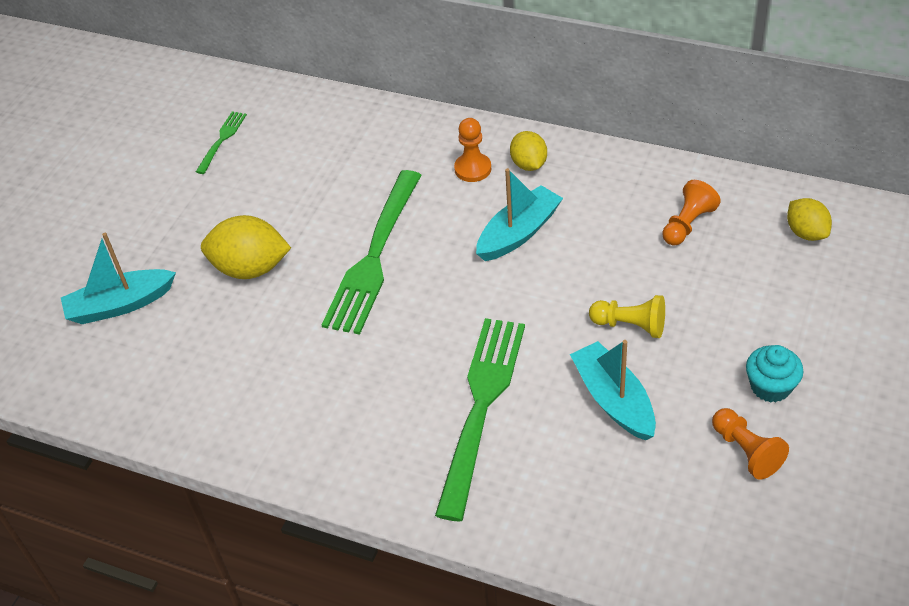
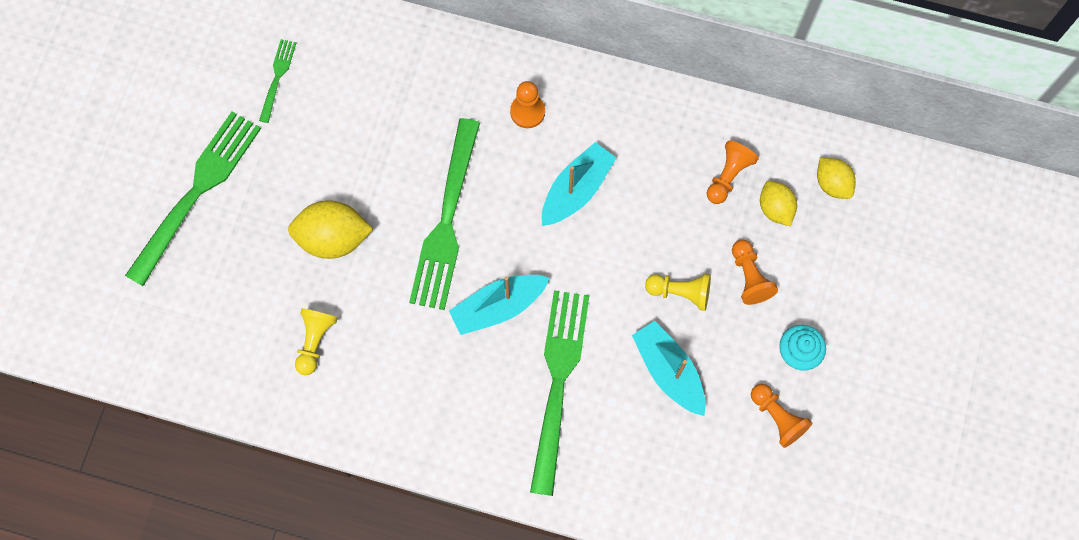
camera: 10 degrees left, 25 degrees up
turquoise boat [61,233,176,324] -> turquoise boat moved to [449,275,550,335]
yellow lemon [510,131,547,171] -> yellow lemon moved to [760,181,797,226]
none -> green fork [125,112,261,286]
none -> yellow pawn [295,308,338,375]
none -> orange pawn [732,240,778,305]

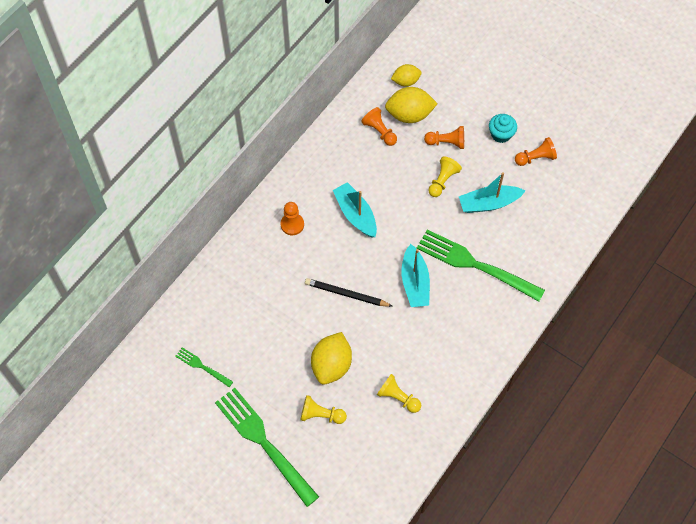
camera: 70 degrees left, 10 degrees down
green fork [409,118,480,310] -> black pencil [305,278,392,307]
yellow lemon [760,181,797,226] -> yellow lemon [385,87,438,123], size x1.62
none -> yellow pawn [300,395,347,424]

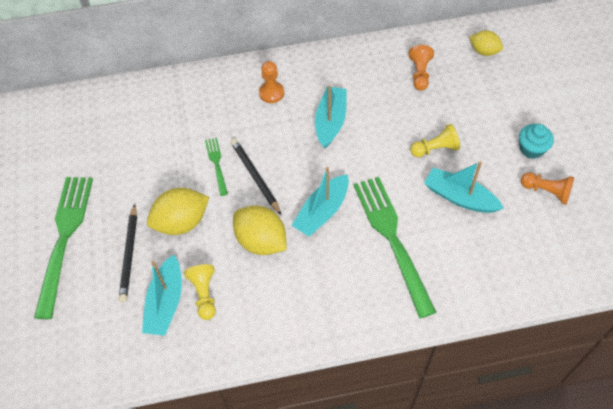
camera: 45 degrees right, 5 degrees down
green fork [175,347,233,387] -> green fork moved to [205,138,228,196]
yellow pawn [300,395,347,424] -> black pencil [119,204,137,302]
yellow lemon [385,87,438,123] -> yellow lemon moved to [233,205,287,255]
orange pawn [424,126,464,149] -> none
none -> turquoise boat [142,254,182,336]

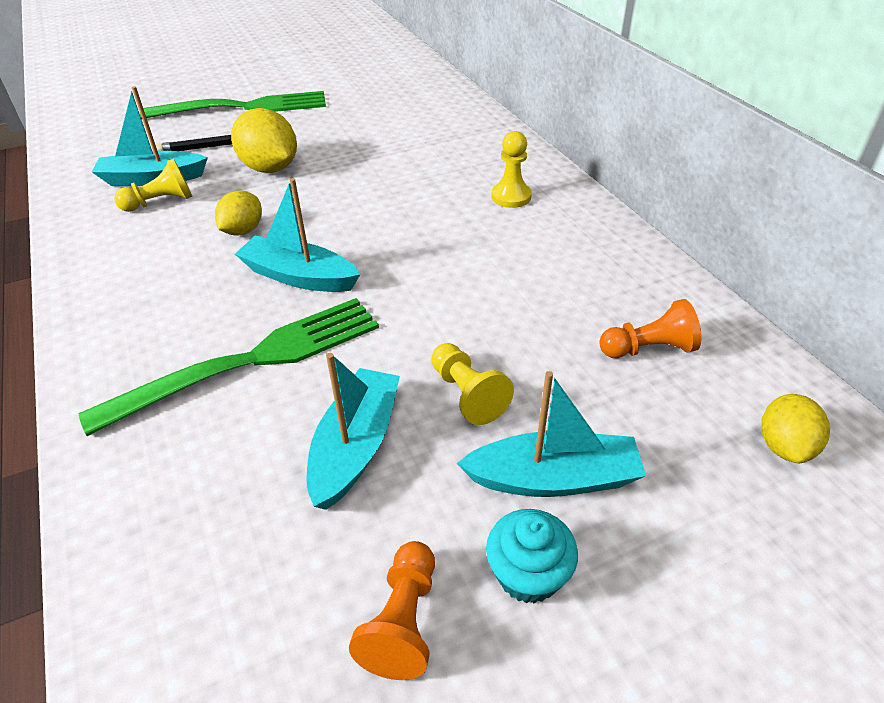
camera: 75 degrees right, 15 degrees down
green fork [205,138,228,196] -> none
black pencil [231,139,281,215] -> none
yellow lemon [233,205,287,255] -> yellow lemon [215,191,262,236], size x0.62
orange pawn [259,61,284,103] -> yellow pawn [492,131,532,208]
turquoise boat [315,85,346,149] -> turquoise boat moved to [457,371,646,497]

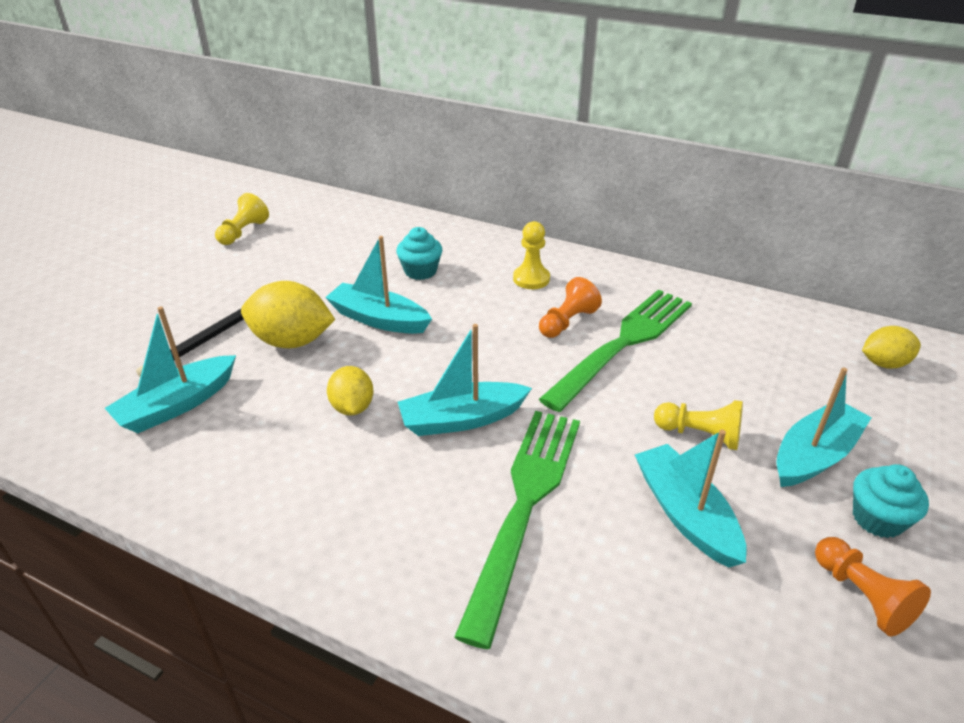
camera: 40 degrees left, 5 degrees down
yellow pawn [114,158,193,212] -> yellow pawn moved to [215,193,269,245]
green fork [140,91,326,119] -> green fork moved to [539,289,692,412]
orange pawn [599,299,701,358] -> orange pawn moved to [539,277,602,338]
yellow lemon [761,394,830,463] -> yellow lemon turned 75 degrees counterclockwise [862,326,921,369]
none -> turquoise boat [325,236,432,334]
none -> turquoise cupcake [396,227,442,280]

